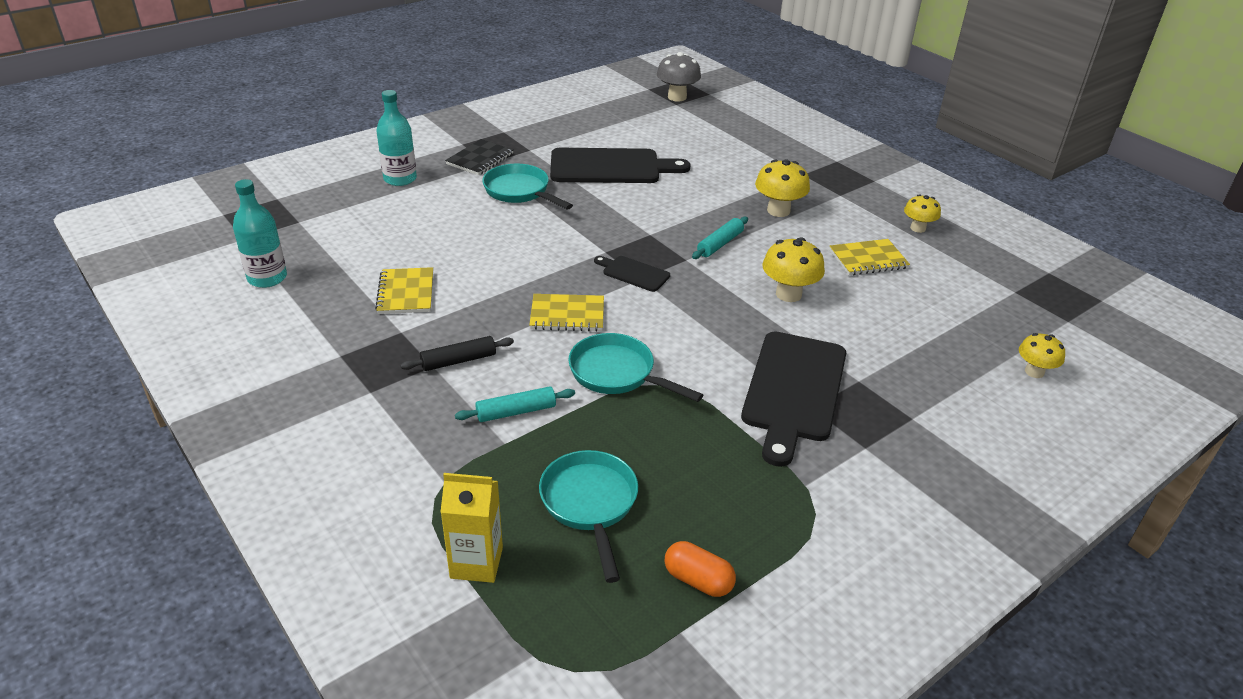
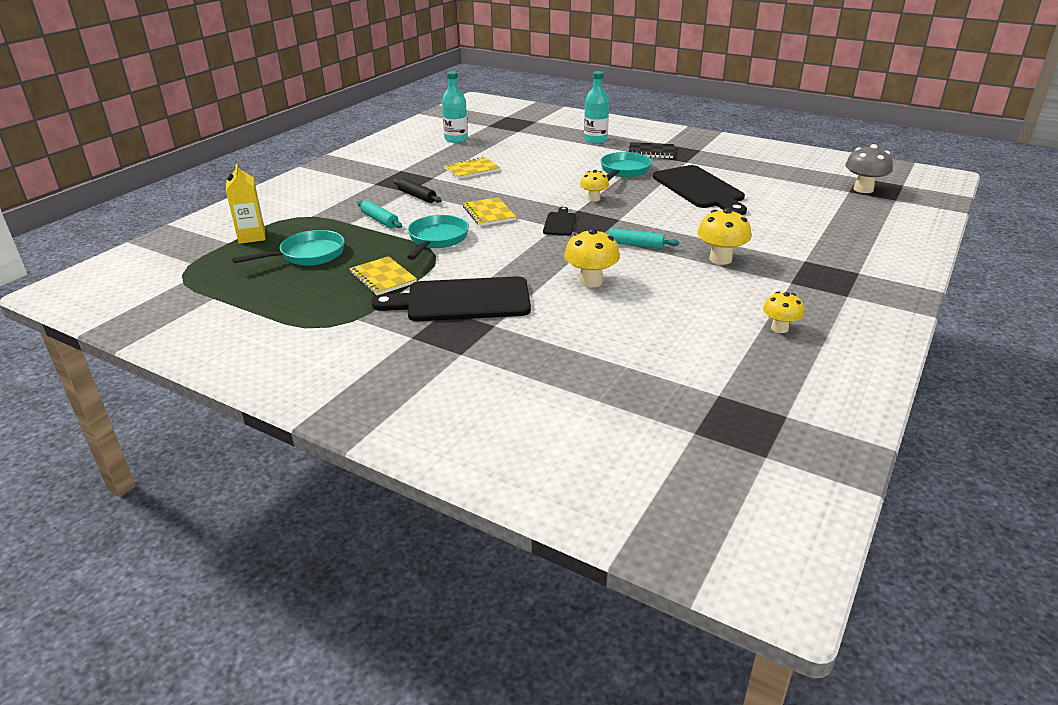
camera: 70 degrees right, 5 degrees down
orange capsule [665,541,736,597] -> none
yellow notebook [829,239,910,275] -> yellow notebook moved to [349,256,417,295]
yellow mushroom [1019,333,1065,378] -> yellow mushroom moved to [580,170,609,202]

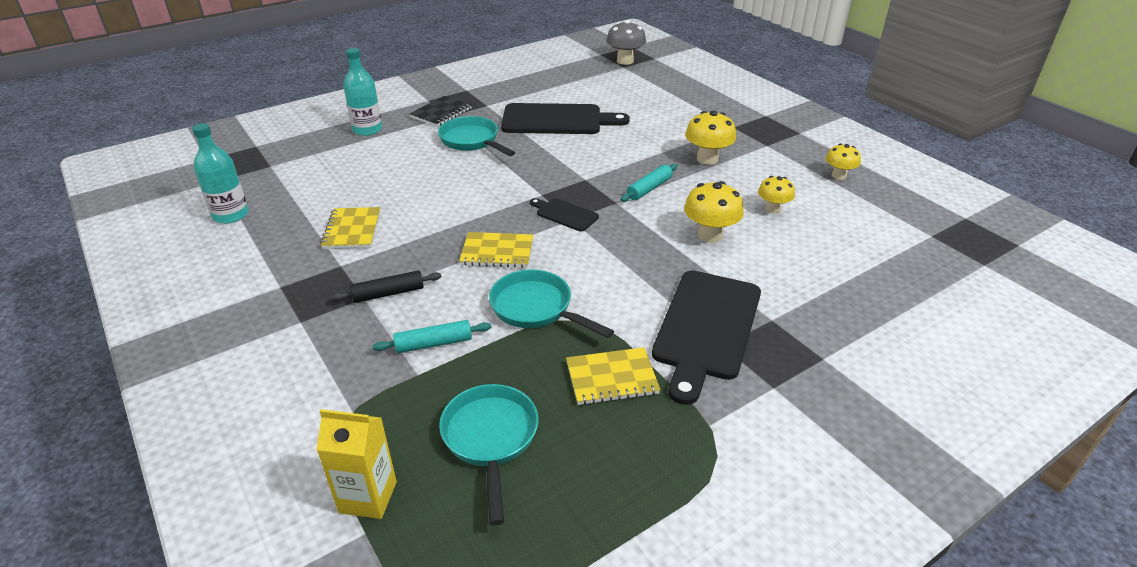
camera: 65 degrees left, 5 degrees up
yellow mushroom [580,170,609,202] -> yellow mushroom moved to [758,176,795,214]

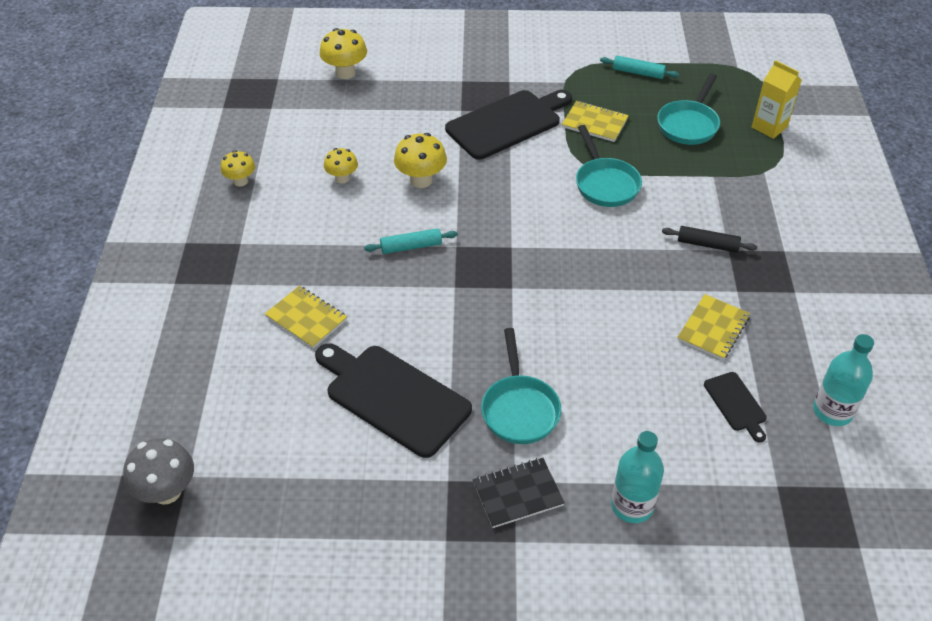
camera: 145 degrees left, 10 degrees up
turquoise rolling pin [372,320,491,353] -> turquoise rolling pin moved to [600,56,679,79]
yellow notebook [459,232,533,268] -> yellow notebook moved to [265,286,347,349]
black cutting board [530,198,599,232] -> black cutting board moved to [704,372,767,443]
yellow mushroom [685,110,736,165] -> yellow mushroom moved to [319,28,367,79]

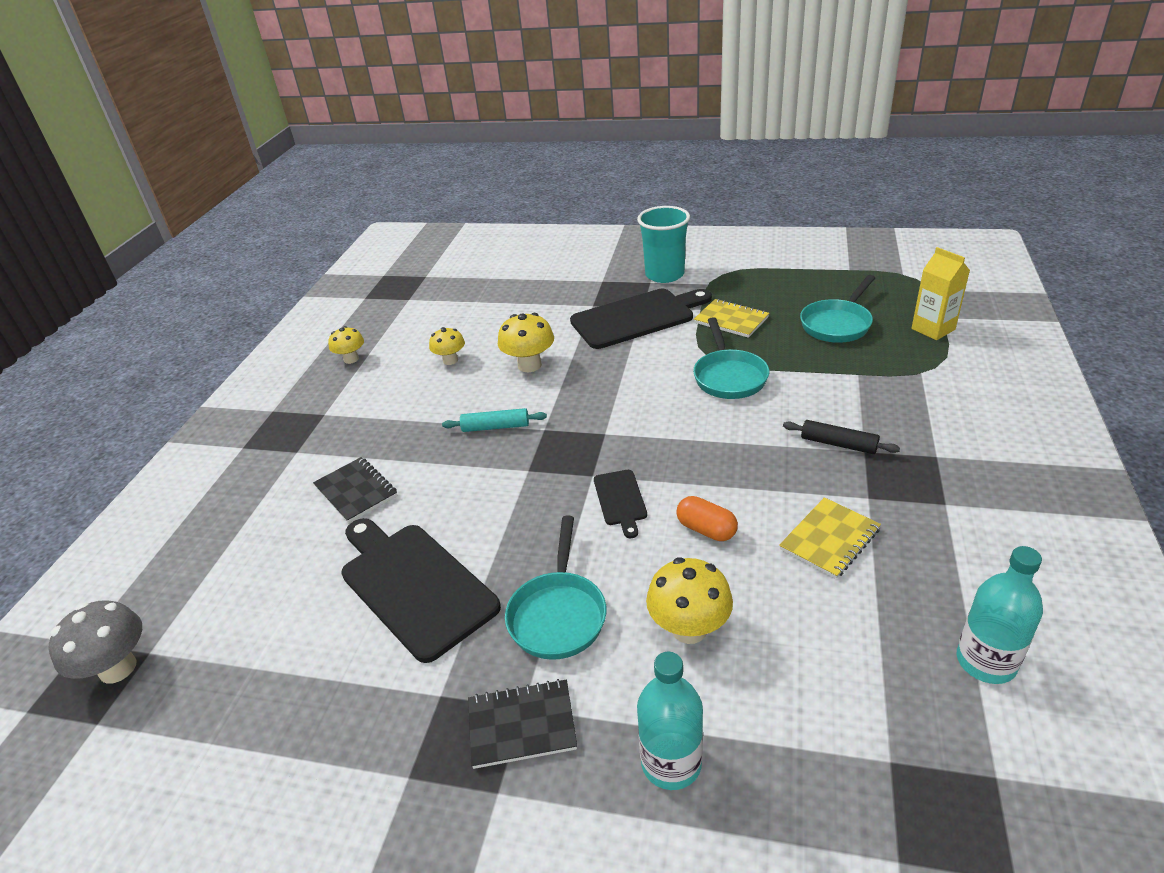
camera: 15 degrees right, 10 degrees down
yellow notebook [265,286,347,349] -> black notebook [313,457,398,523]
yellow mushroom [319,28,367,79] -> yellow mushroom moved to [646,557,733,644]
turquoise rolling pin [600,56,679,79] -> none
black cutting board [704,372,767,443] -> black cutting board moved to [594,470,647,538]
none -> turquoise cup [637,206,690,283]
none -> orange capsule [676,496,738,541]

